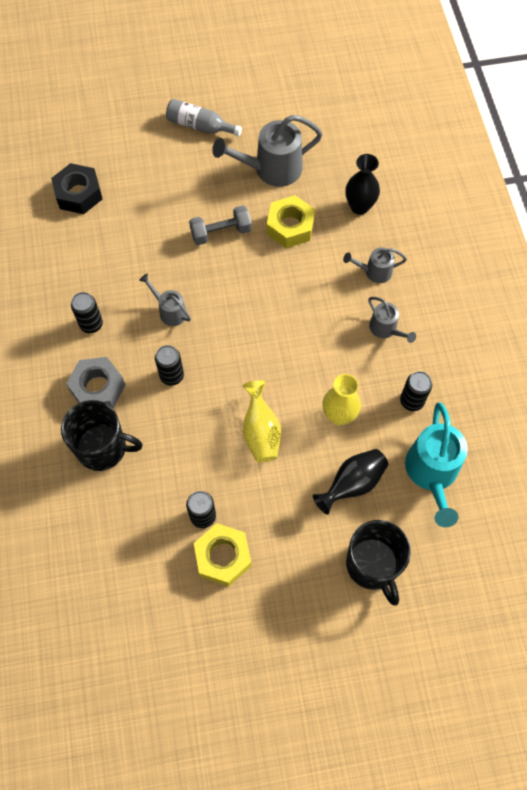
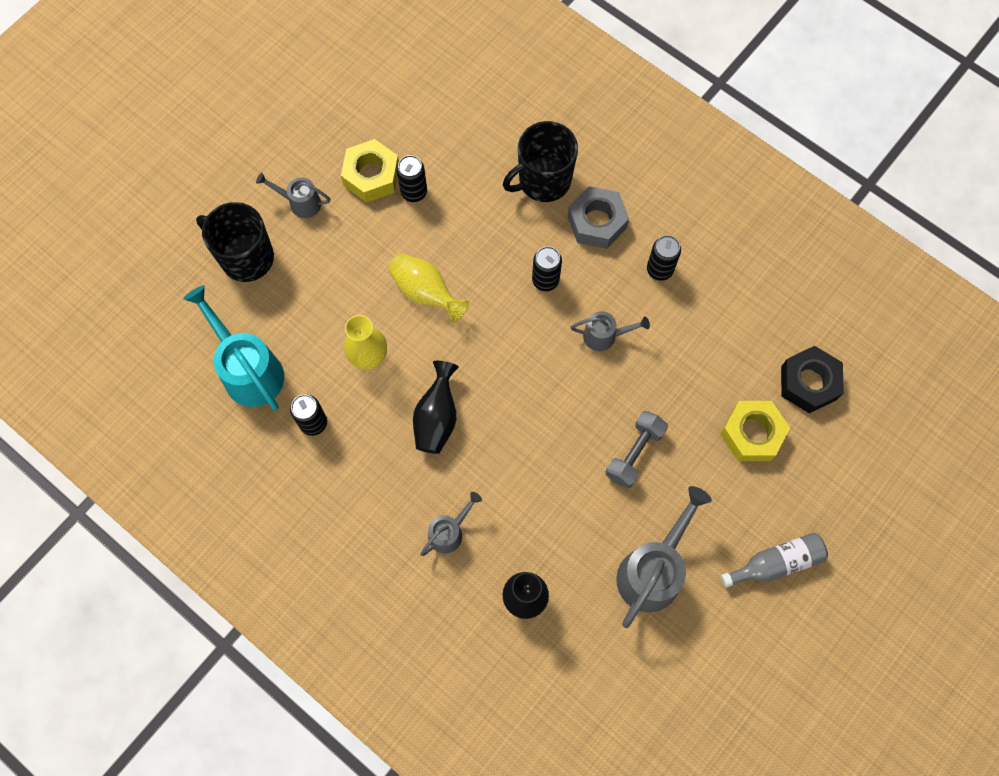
camera: 140 degrees right, 5 degrees up
yellow nut [267,195,315,248] -> yellow nut moved to [720,401,790,461]
black vase [313,449,388,515] -> black vase moved to [413,361,459,454]
grey watering can [368,297,416,343] -> grey watering can moved to [256,173,330,218]

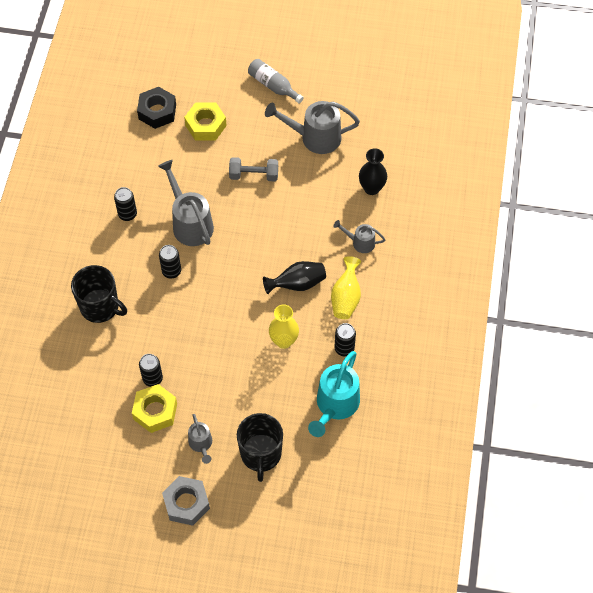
camera: 120 degrees left, 10 degrees down
yellow vase [388,253,469,323] -> yellow vase moved to [331,256,361,319]
grey nut [568,186,629,249] -> grey nut moved to [162,476,210,526]
grey watering can [571,311,650,351] -> grey watering can [158,160,214,246], size x1.84

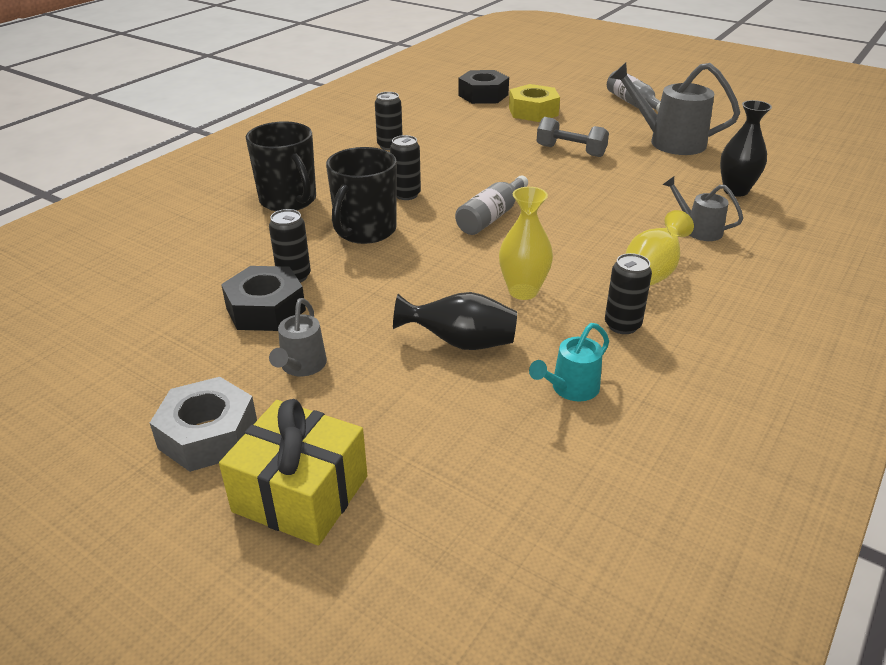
camera: 25 degrees right, 25 degrees down
yellow nut [132,384,177,433] -> black nut [221,266,306,331]
grey watering can [158,160,214,246] -> none
black mug [237,413,283,482] -> black mug moved to [326,147,397,244]
black vase [263,261,326,294] -> black vase moved to [393,292,517,350]
turquoise watering can [308,351,360,437] -> turquoise watering can [529,323,609,401], size x0.54
none -> yellow gift [219,399,367,546]
none -> grey bottle [455,175,528,235]

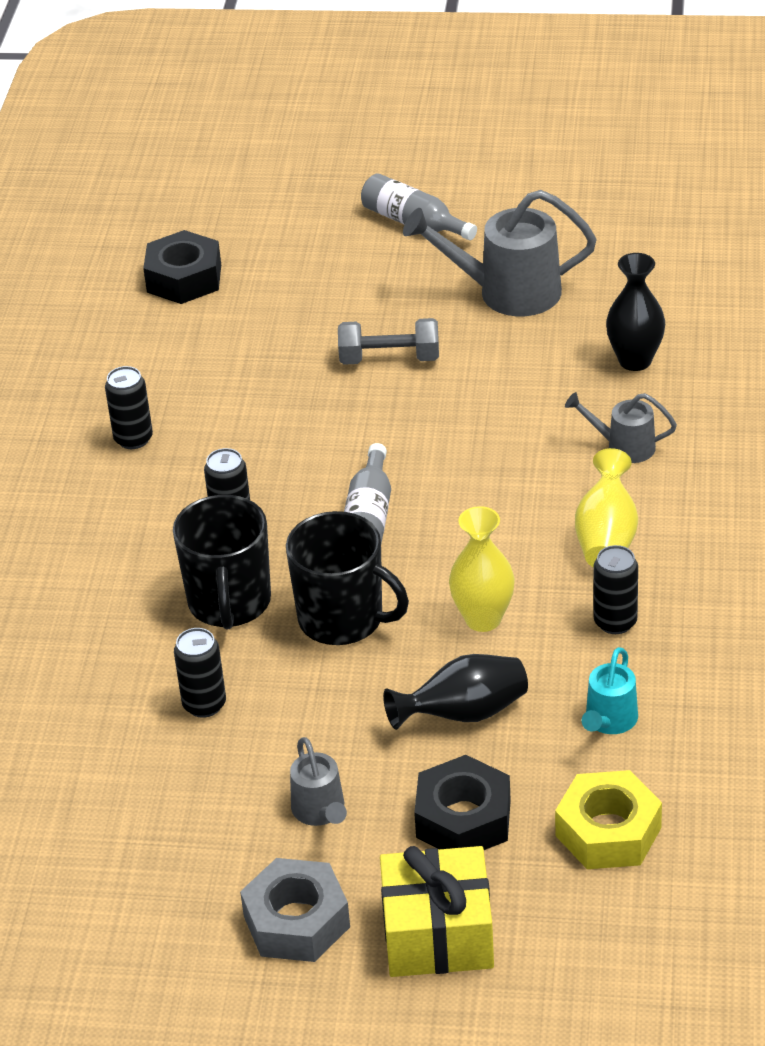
camera: 25 degrees left, 5 degrees up
black nut [221,266,306,331] -> black nut moved to [414,755,511,850]
black mug [246,121,316,211] -> black mug moved to [286,511,409,645]
yellow nut [509,84,560,122] -> yellow nut moved to [555,770,662,869]

